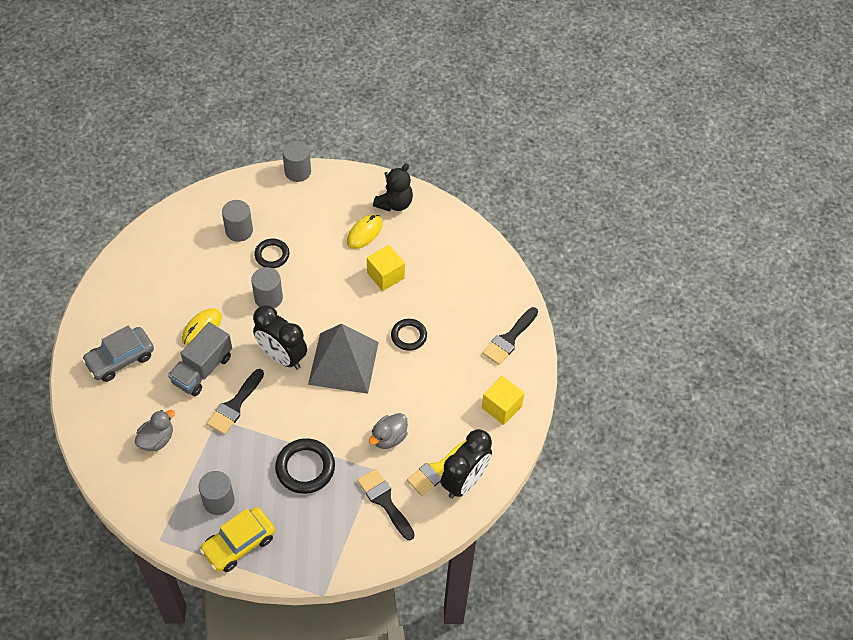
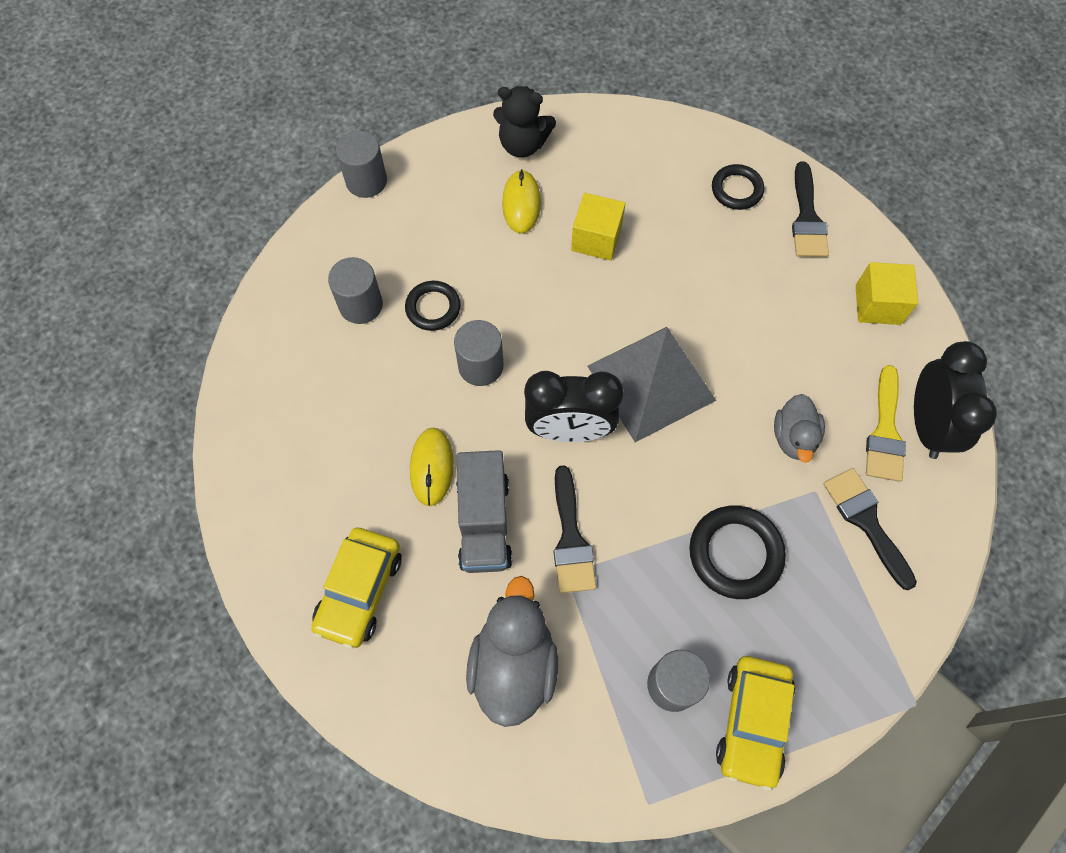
camera: 35 degrees left, 10 degrees up
grey car [82,325,154,382] -> yellow car [311,528,402,649]
grey duck [135,410,175,451] -> grey duck [466,576,558,727], size x1.65
black brush [357,469,415,540] -> black brush turned 45 degrees clockwise [823,468,917,590]
black teddy bear [373,163,413,212] -> black teddy bear turned 105 degrees clockwise [493,86,556,157]
black ring [391,319,427,351] -> black ring moved to [712,164,764,210]

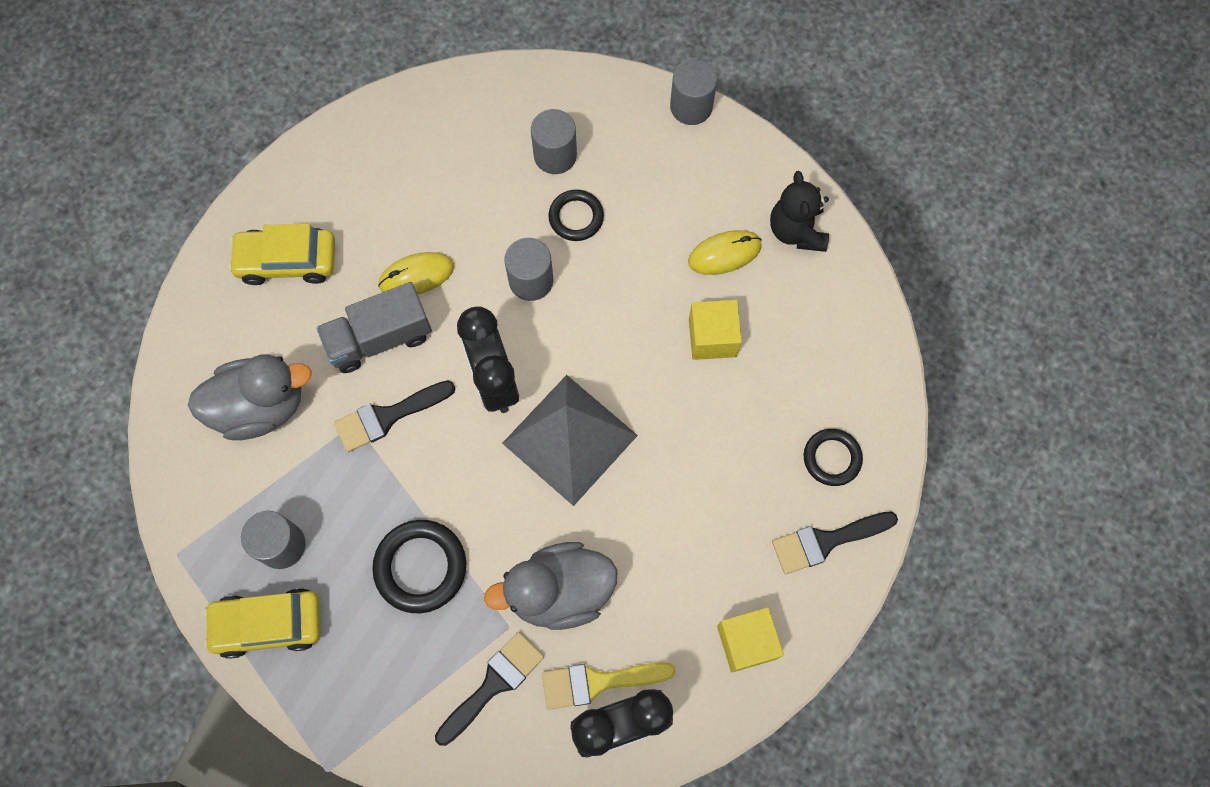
camera: 70 degrees right, 5 degrees up
grey duck [774,394,825,463] -> grey duck [484,542,617,630], size x1.65

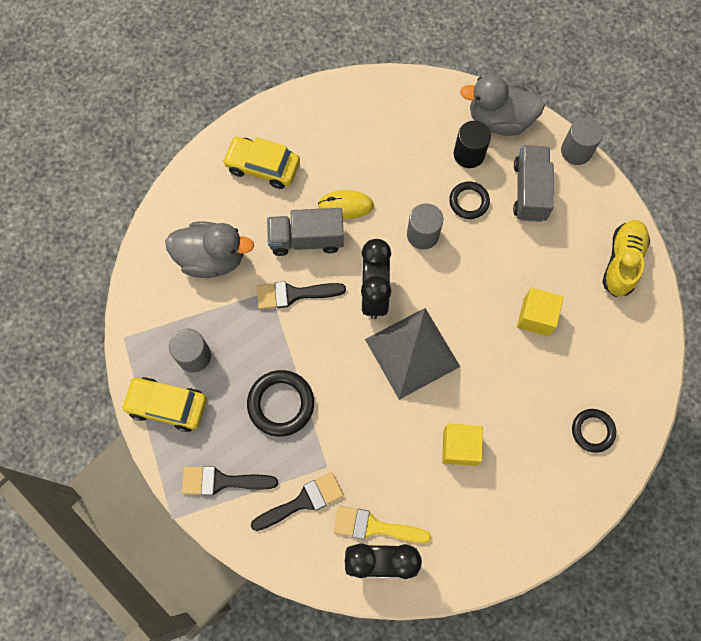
camera: 20 degrees right, 0 degrees up
grey duck [484,542,617,630] -> grey duck moved to [460,74,545,136]
grey cylinder [531,109,577,174] -> black cylinder [454,121,491,168]
yellow mouse [688,230,762,275] -> none
yellow cube [717,607,784,673] -> yellow cube moved to [442,423,483,466]
black teddy bear [770,171,829,252] -> yellow shoe [602,220,650,297]
black brush [772,512,898,574] -> black brush moved to [182,466,278,495]
none -> grey truck [513,145,554,222]

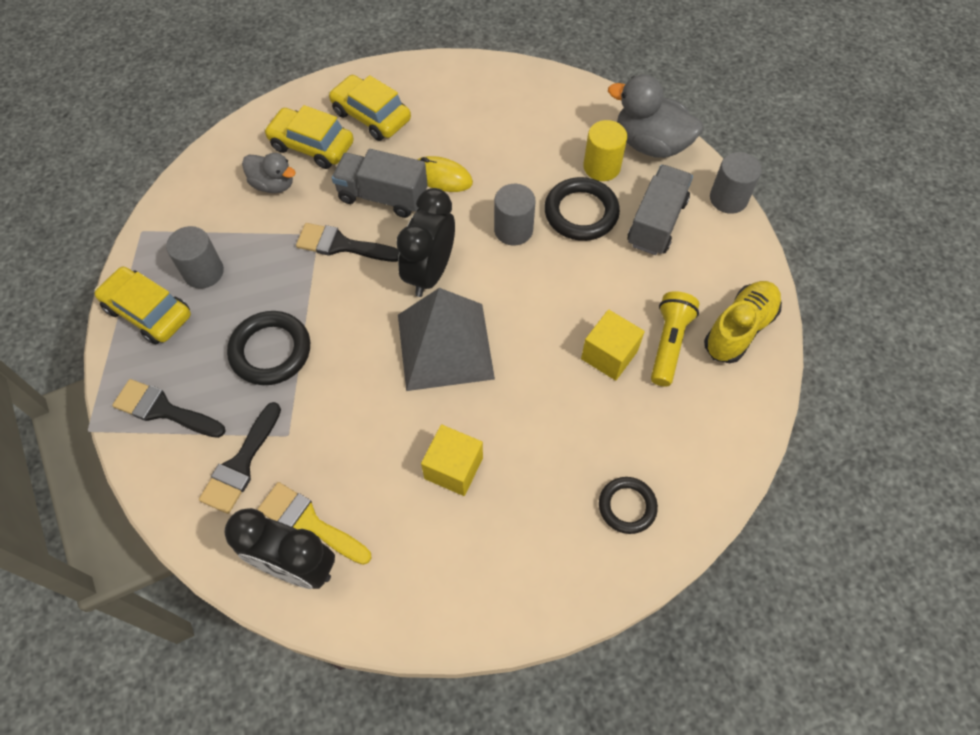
camera: 20 degrees right, 10 degrees down
grey duck [165,221,254,278] -> grey duck [242,153,296,193], size x0.61
black brush [251,472,344,531] -> black brush turned 120 degrees clockwise [199,402,281,514]
black ring [449,181,490,219] -> black ring [544,177,620,241], size x1.54
black cylinder [454,121,491,168] -> yellow cylinder [583,120,627,181]
none -> yellow car [264,105,354,169]
none -> yellow flashlight [651,291,700,387]

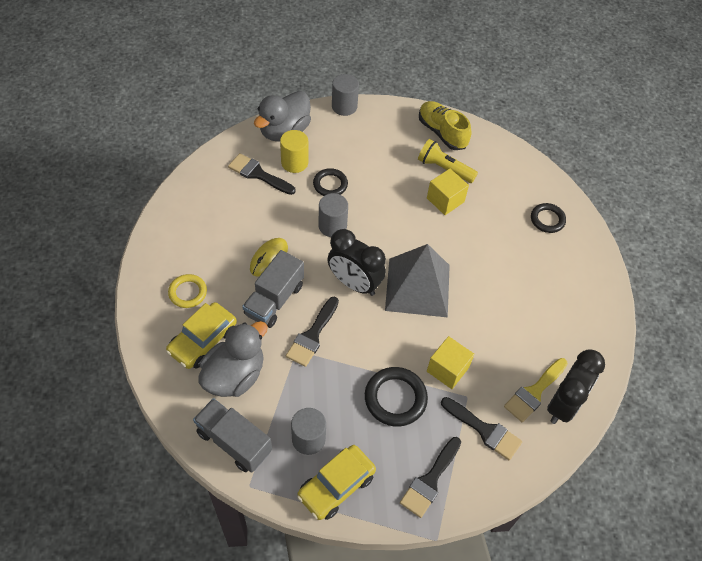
camera: 80 degrees left, 5 degrees down
grey duck [242,153,296,193] -> grey duck [198,321,268,397], size x1.65
yellow car [329,75,411,141] -> yellow ring [168,274,207,308]
yellow cube [421,424,483,496] -> yellow cube moved to [427,336,474,389]
black ring [544,177,620,241] -> black ring [313,168,348,196], size x0.65
grey truck [627,165,693,255] -> grey truck moved to [193,398,272,473]
none -> black brush [228,153,296,195]

